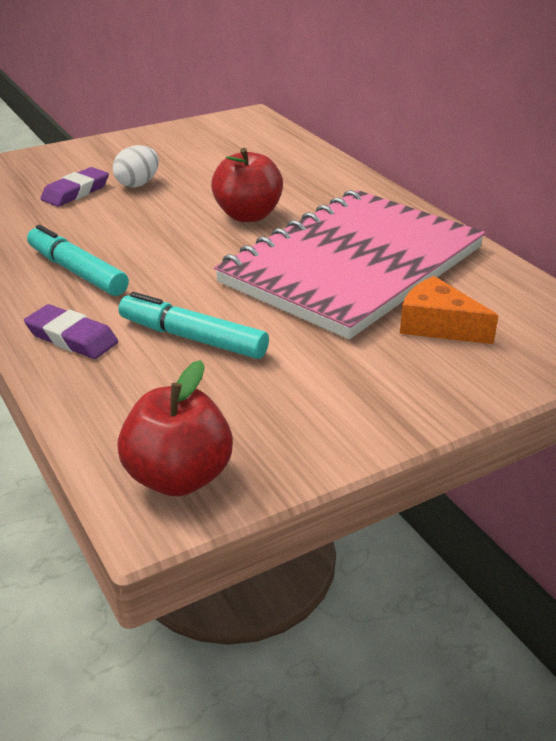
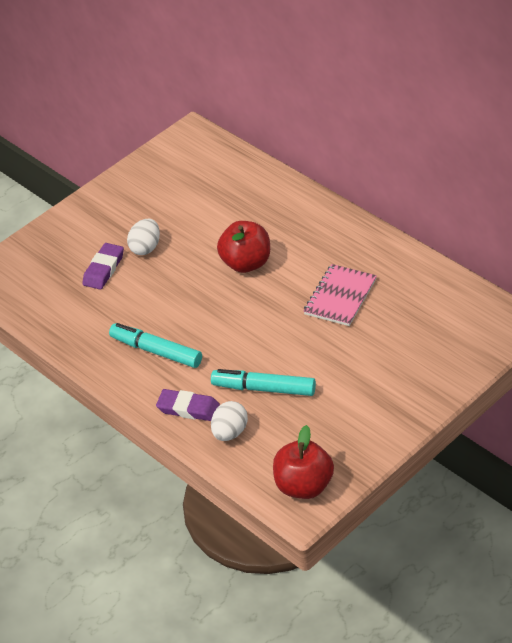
camera: 10 degrees left, 10 degrees up
pink notebook [214,190,485,339] -> pink notebook [304,264,377,326], size x0.44
orange cheese [400,276,499,344] -> none
none -> white egg [211,401,248,441]

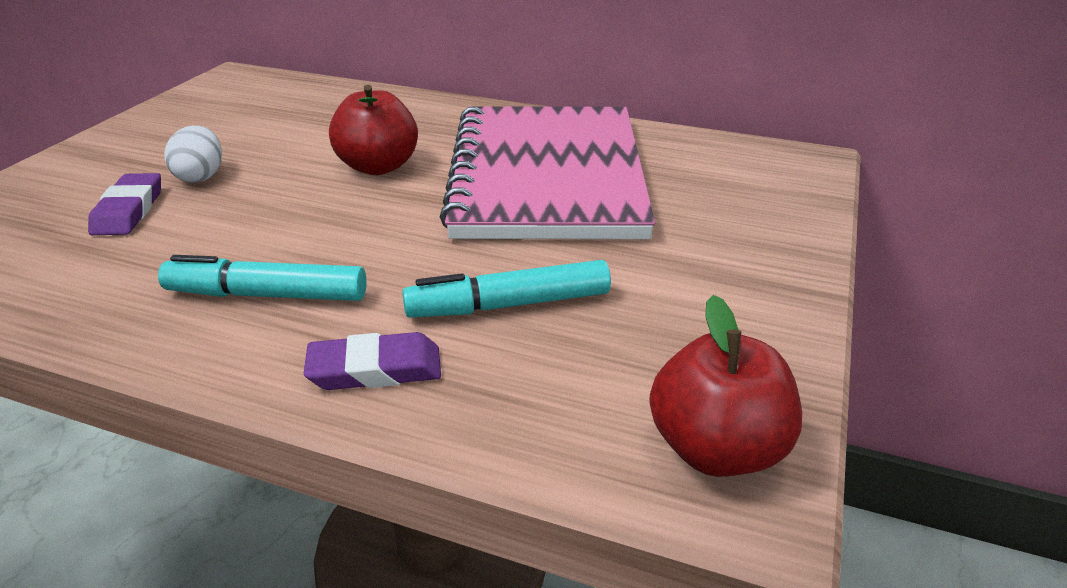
camera: 30 degrees left, 10 degrees down
white egg [211,401,248,441] -> none
pink notebook [304,264,377,326] -> pink notebook [440,106,655,239], size x2.29

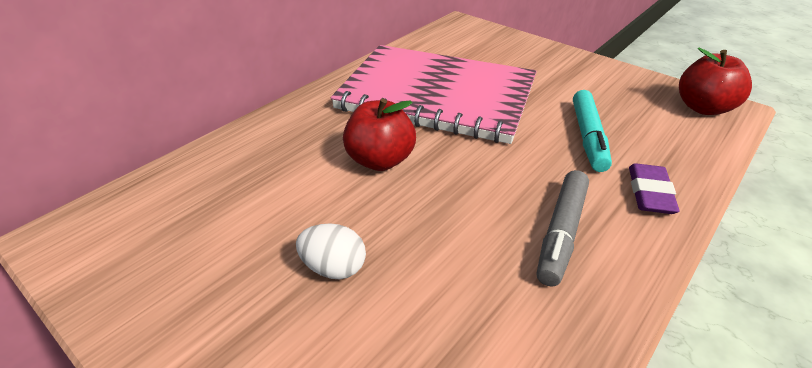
camera: 70 degrees left, 5 degrees up
purple eraser [88,173,161,235] -> none
turquoise marker [158,255,367,301] -> grey marker [537,170,589,286]

